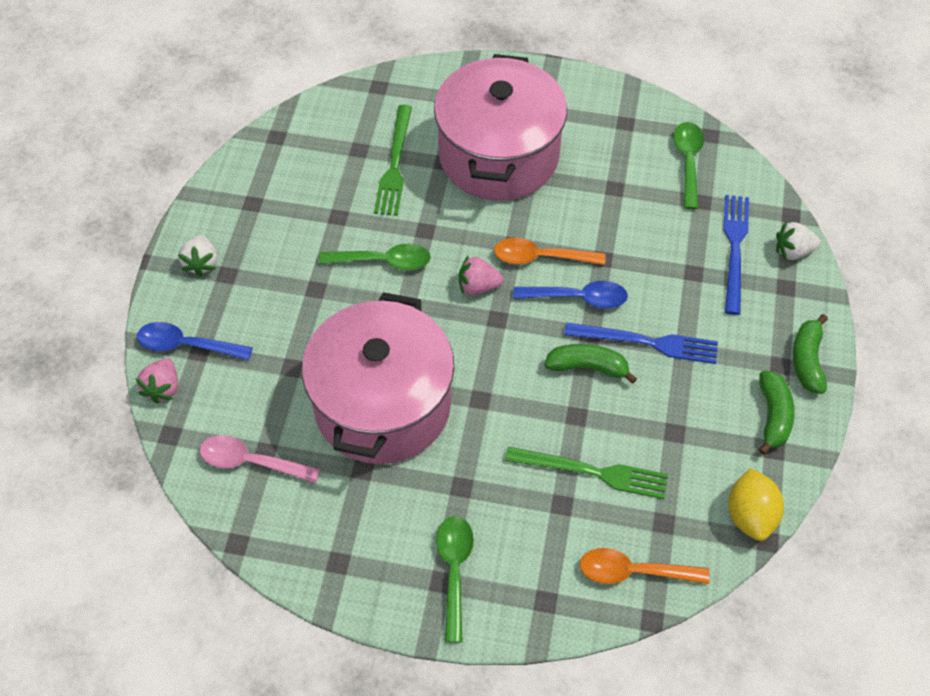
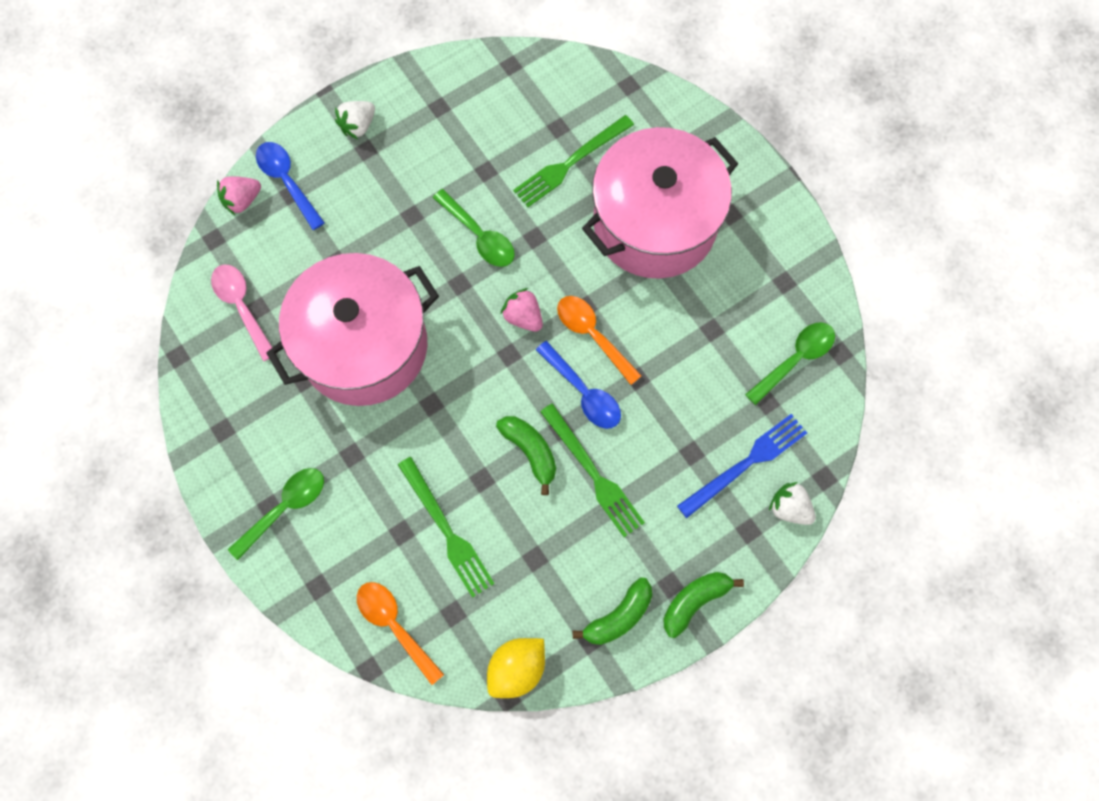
camera: 45 degrees right, 15 degrees up
blue fork [564,322,718,364] -> green fork [540,403,645,537]

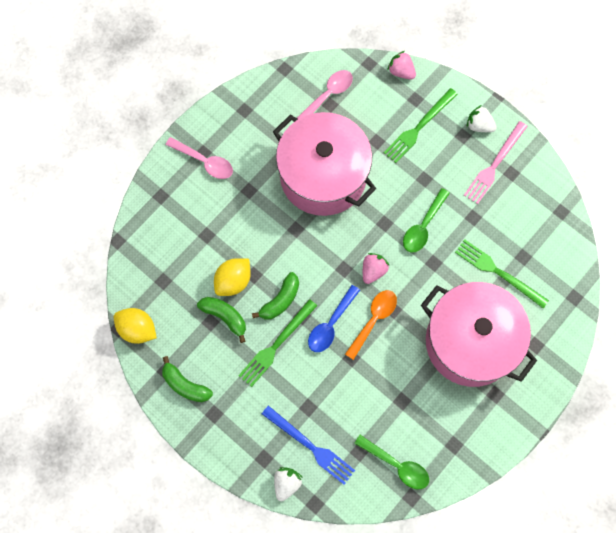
camera: 75 degrees right, 0 degrees up
green spoon [228,468,324,560] -> pink spoon [166,137,233,179]
blue spoon [256,142,325,230] -> none
orange spoon [357,582,444,685] -> none
green fork [398,457,495,598] -> green fork moved to [384,88,458,163]
green banana [663,572,744,638] -> green banana moved to [197,297,246,343]
none -> yellow lemon [214,258,251,296]
none -> pink fork [464,121,528,204]

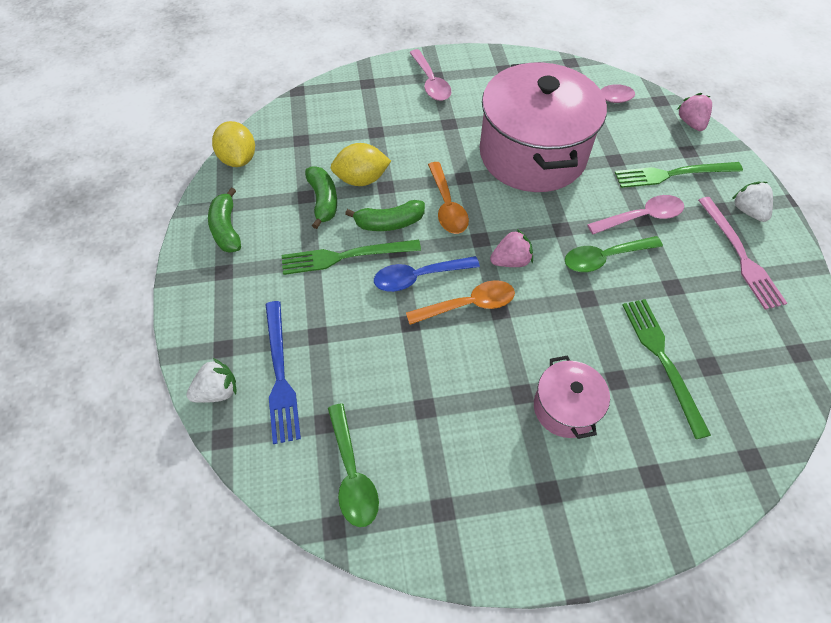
camera: 40 degrees right, 15 degrees down
pink pot [421,282,537,387] -> pink pot [534,356,610,439], size x0.46
pink fork [464,121,528,204] -> pink fork turned 90 degrees counterclockwise [698,197,787,310]
none -> orange spoon [428,162,469,234]
none -> pink spoon [587,195,684,234]

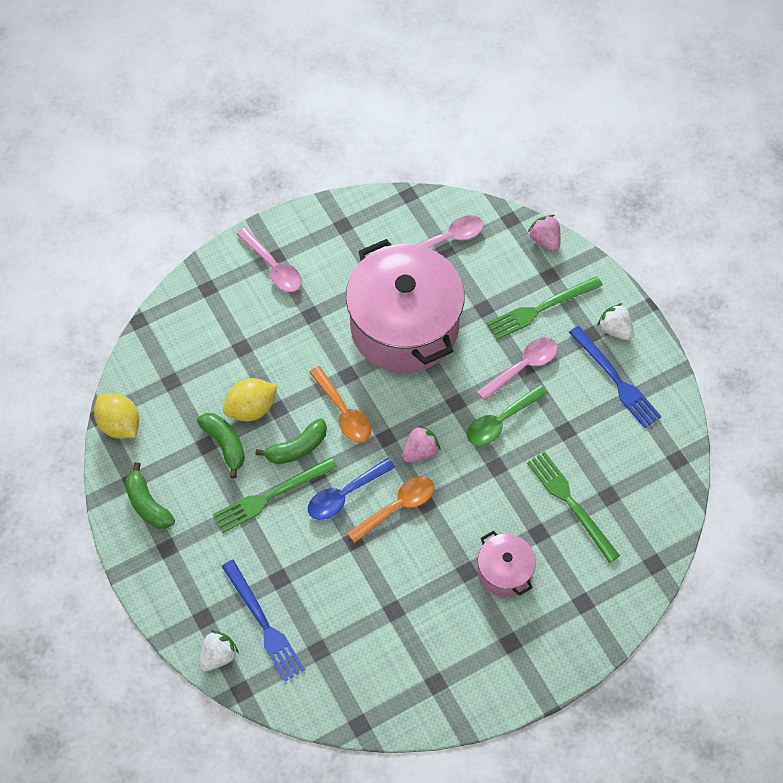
camera: 20 degrees left, 5 degrees up
green spoon [328,403,379,527] -> none
pink fork [698,197,787,310] -> blue fork [569,326,661,428]

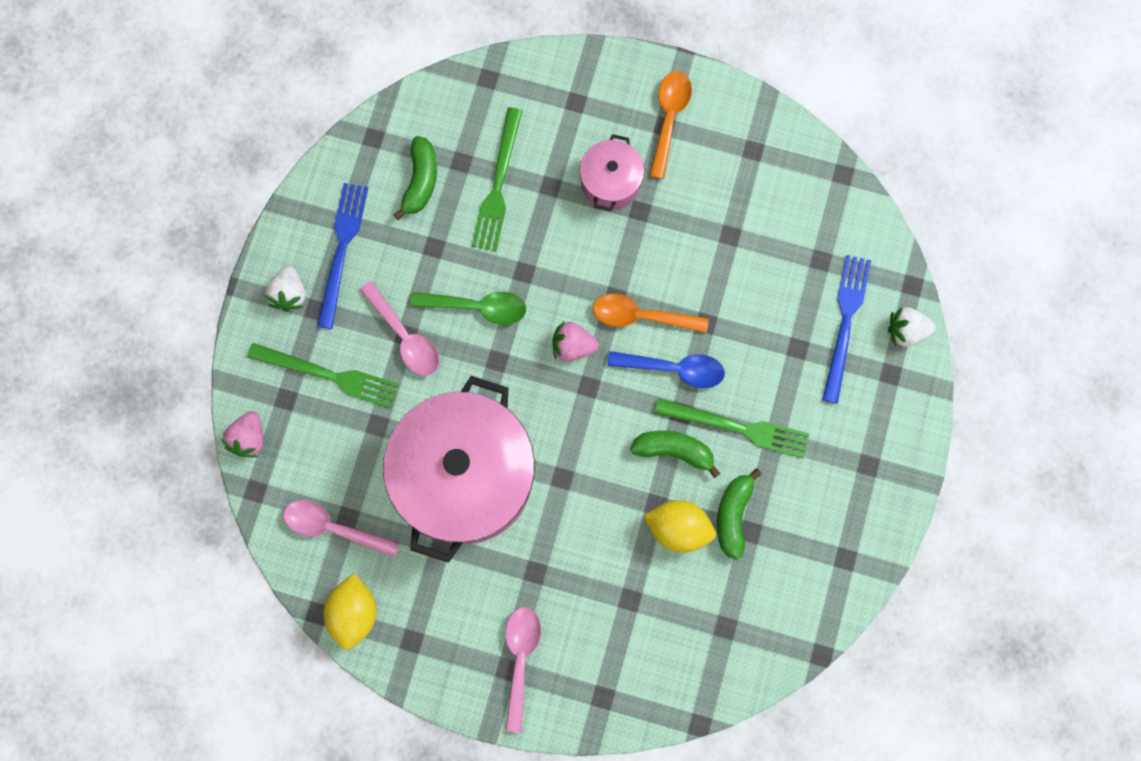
camera: 135 degrees left, 15 degrees up
yellow lemon [94,393,139,439] -> yellow lemon moved to [323,573,377,650]
green banana [125,462,175,529] -> green banana moved to [394,136,437,220]
orange spoon [309,366,371,442] -> orange spoon moved to [650,71,692,179]
pink spoon [477,337,558,401] -> pink spoon turned 135 degrees counterclockwise [360,281,439,376]

